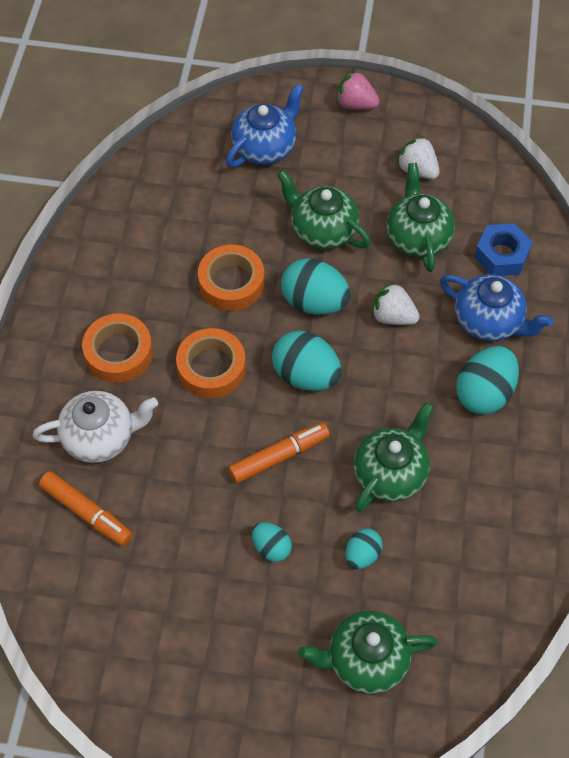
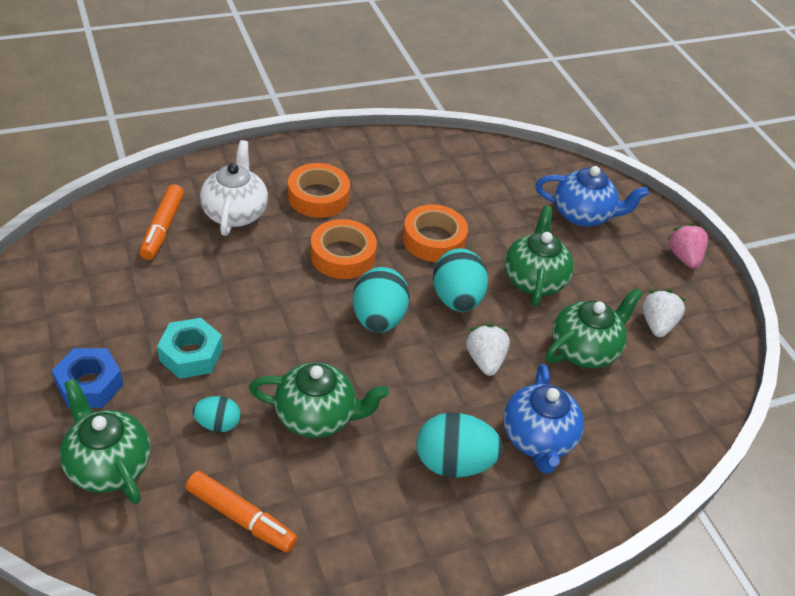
camera: 55 degrees right, 15 degrees down
white teapot [33,391,158,463] -> white teapot turned 135 degrees counterclockwise [200,140,268,236]
orange marker [228,422,330,484] -> orange marker moved to [186,471,298,553]
turquoise egg [252,522,292,562] -> turquoise nut [157,318,223,379]
blue nut [474,223,533,276] -> blue nut moved to [52,348,123,408]

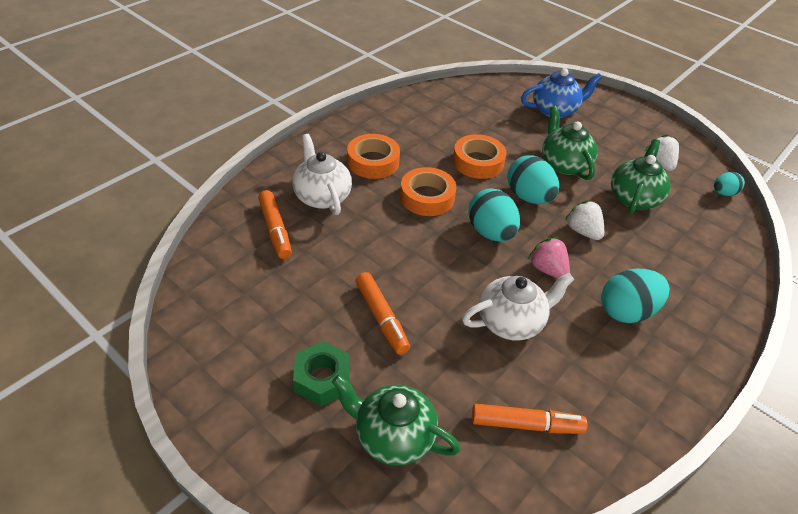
camera: 25 degrees left, 0 degrees up
blue nut [52,348,123,408] -> green nut [293,341,350,406]
turquoise nut [157,318,223,379] -> orange marker [355,272,410,355]
turquoise egg [193,396,241,432] -> turquoise egg moved to [714,172,745,196]
green teapot [249,362,389,438] -> white teapot [462,273,574,341]
blue teapot [503,364,584,474] -> none
pink strawberry [667,223,708,269] -> pink strawberry moved to [528,237,570,279]

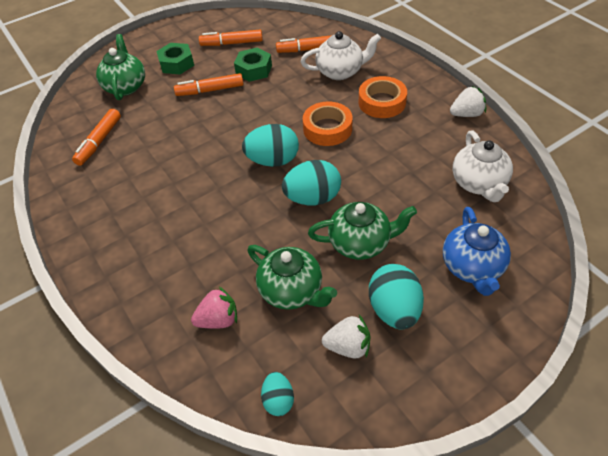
camera: 110 degrees right, 5 degrees up
green teapot [332,375,461,466] -> green teapot turned 45 degrees counterclockwise [96,34,145,100]
orange tape [453,134,507,179] -> none
white teapot [462,273,574,341] -> white teapot moved to [452,130,513,202]
pink strawberry [528,237,570,279] -> pink strawberry moved to [191,287,237,329]
white strawberry [565,201,604,240] -> white strawberry moved to [450,86,486,117]
turquoise egg [601,268,670,323] -> turquoise egg moved to [369,264,424,330]
none -> orange marker [199,30,263,46]
none -> green nut [234,48,272,82]

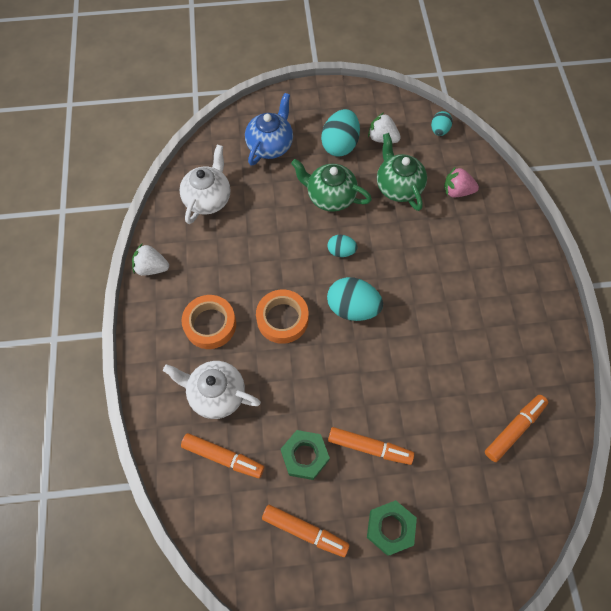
camera: 155 degrees left, 15 degrees up
green teapot [96,34,145,100] -> none
turquoise egg [282,160,341,205] -> turquoise egg [327,235,358,257], size x0.56

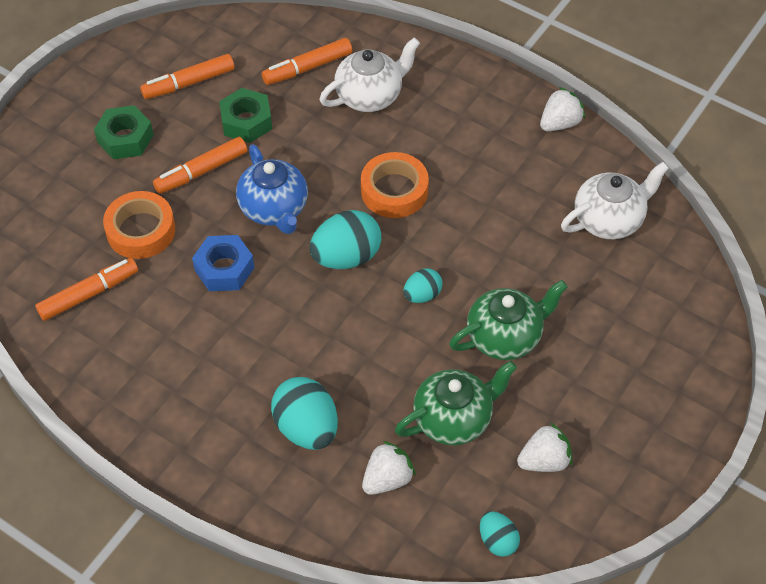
camera: 130 degrees right, 10 degrees down
white teapot [179,144,231,224] -> white teapot turned 90 degrees counterclockwise [561,162,669,239]
orange tape [181,295,236,349] -> orange tape moved to [103,191,175,259]
blue teapot [245,93,293,166] -> blue teapot moved to [236,144,308,234]
turquoise egg [321,109,360,157] -> turquoise egg moved to [271,377,338,450]
green teapot [377,133,427,211] -> green teapot turned 45 degrees counterclockwise [395,361,517,445]
pink strawberry [444,166,479,197] -> white strawberry [362,441,416,495]
orange marker [485,395,548,462] -> orange marker turned 120 degrees counterclockwise [35,258,138,321]
none -> blue nut [192,235,255,291]

